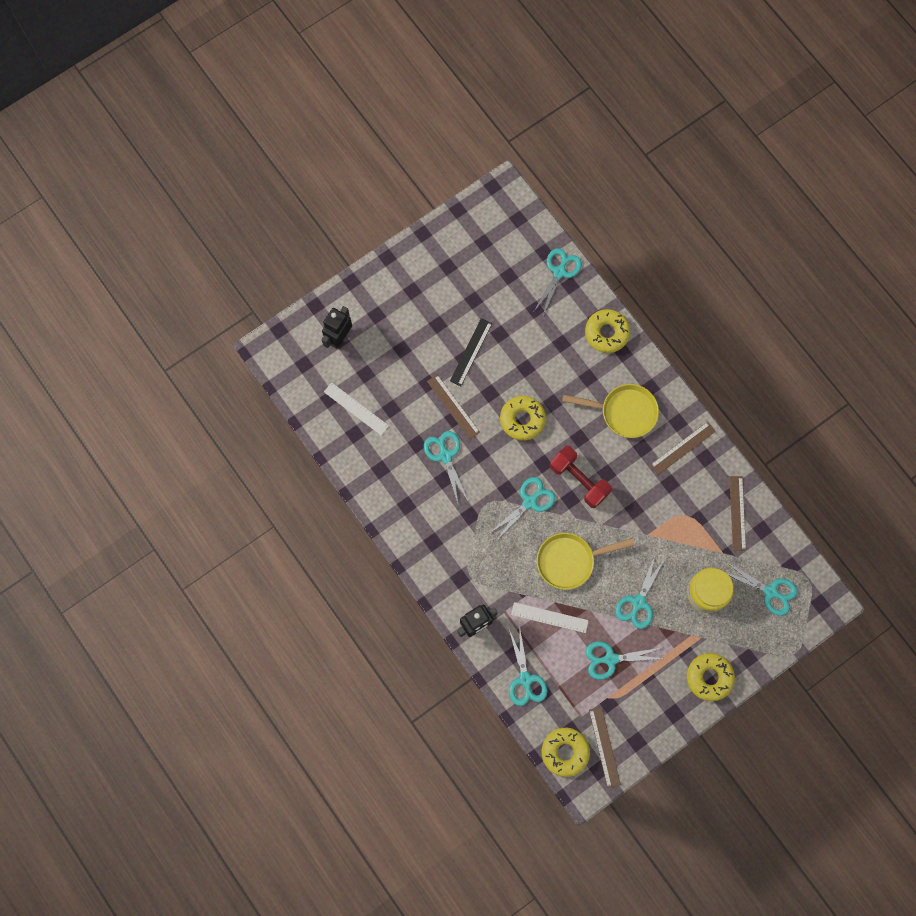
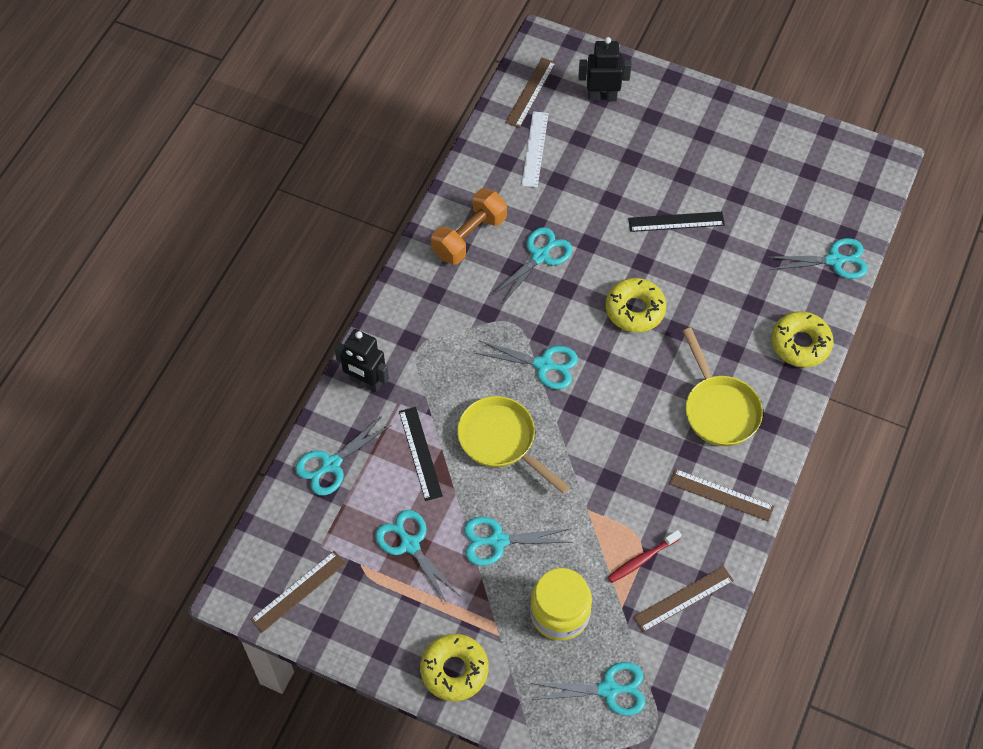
camera: 60 degrees right, 15 degrees down
brown ruler [427,375,480,439] -> brown ruler moved to [505,58,556,128]
white ruler [511,602,589,633] -> black ruler [399,407,443,501]
yellow donut [542,728,590,777] -> none
red dumbbell [550,446,612,508] -> none
turquoise scissors [726,562,798,616] -> turquoise scissors turned 90 degrees counterclockwise [531,662,645,716]
none -> orange dumbbell [431,188,507,265]
none -> red toothbrush [608,530,681,583]

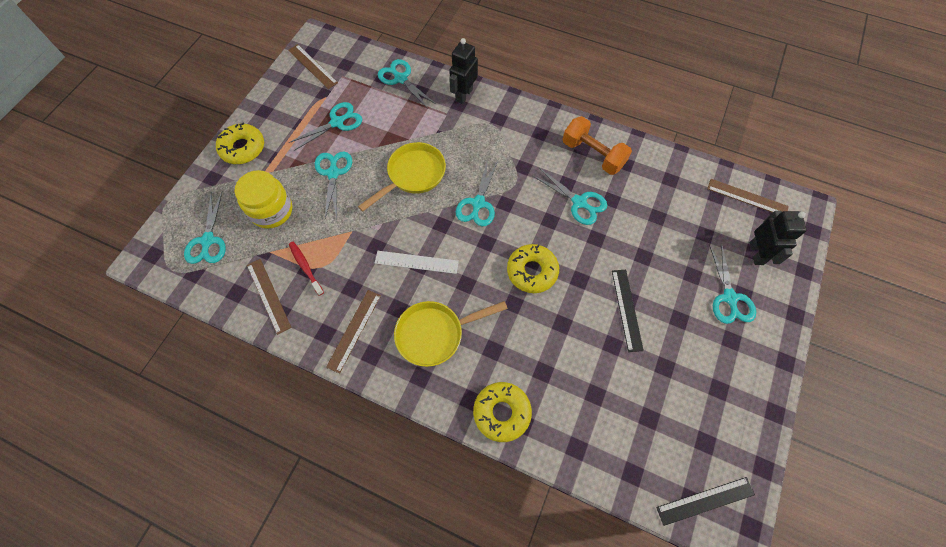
camera: 90 degrees right, 5 degrees up
black ruler [399,407,443,501] -> black ruler moved to [656,477,755,526]
white ruler [521,111,549,188] -> white ruler moved to [375,251,459,274]
turquoise scissors [767,238,868,279] -> turquoise scissors moved to [709,243,756,324]

